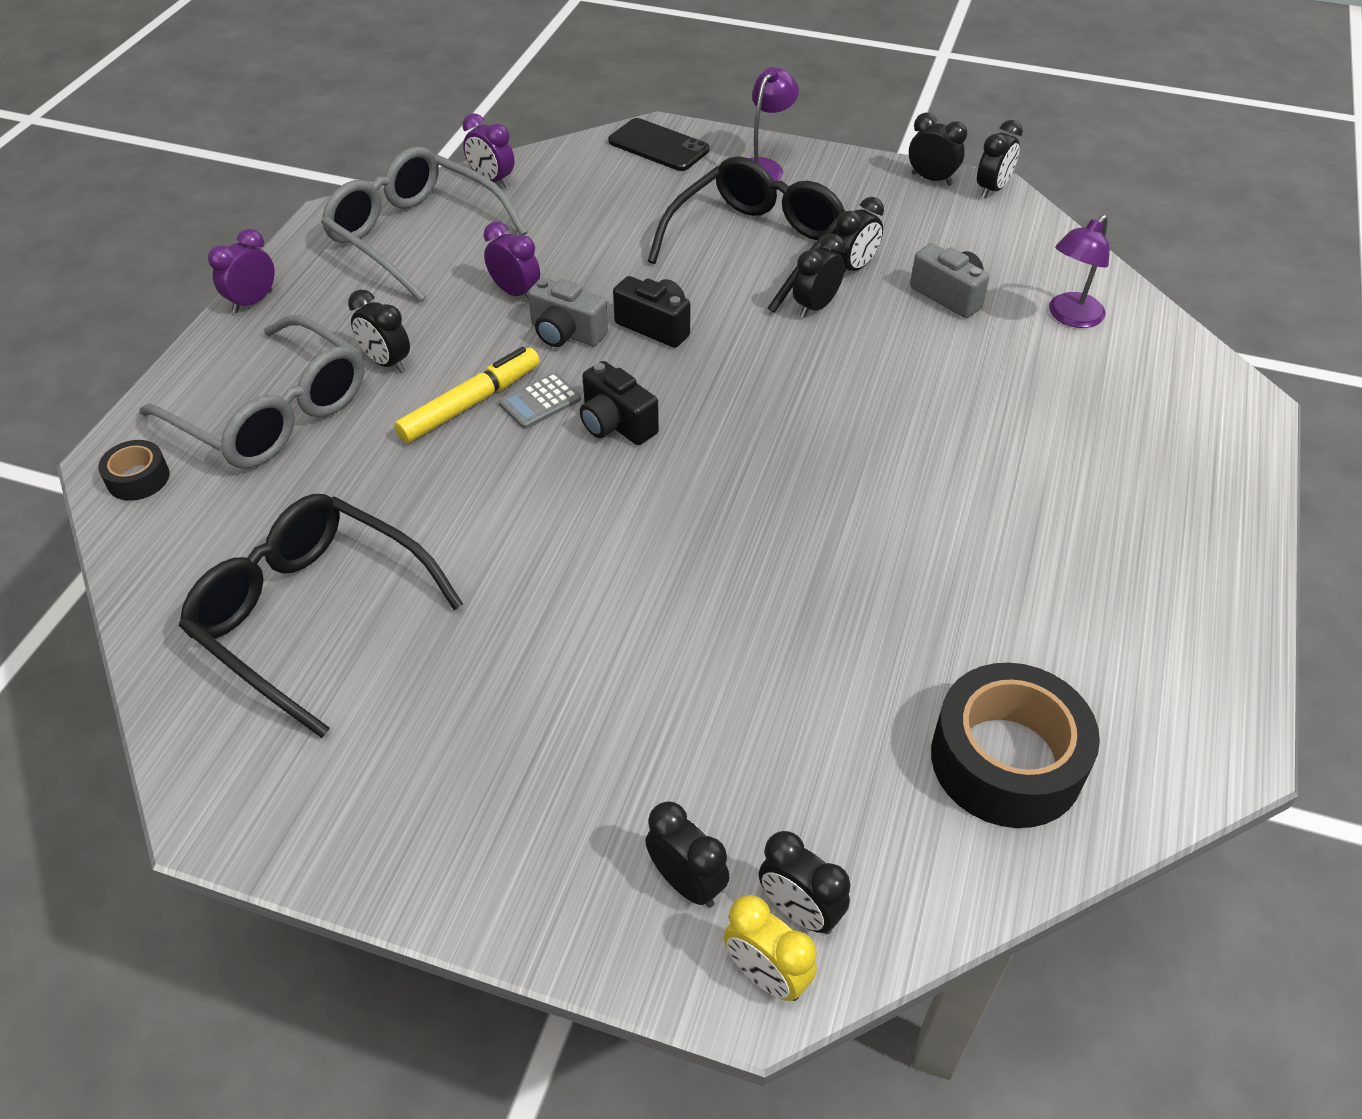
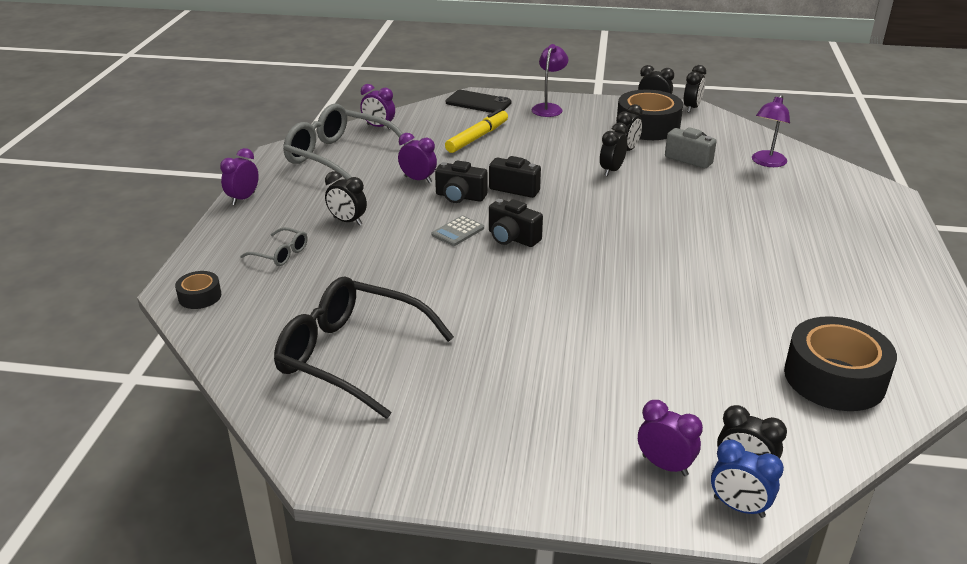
camera: 10 degrees left, 15 degrees down
grey glasses [139,315,364,469] -> grey glasses [240,227,307,266], size x0.44
yellow marker [394,347,540,443] -> yellow marker moved to [445,109,508,153]
grey camera [528,278,608,347] -> black camera [435,160,488,203]
black clock [645,801,729,908] -> purple clock [638,400,703,476]
black glasses [648,156,845,313] -> none
yellow clock [724,895,817,1001] -> blue clock [711,440,784,518]
none -> black tape [616,90,683,140]

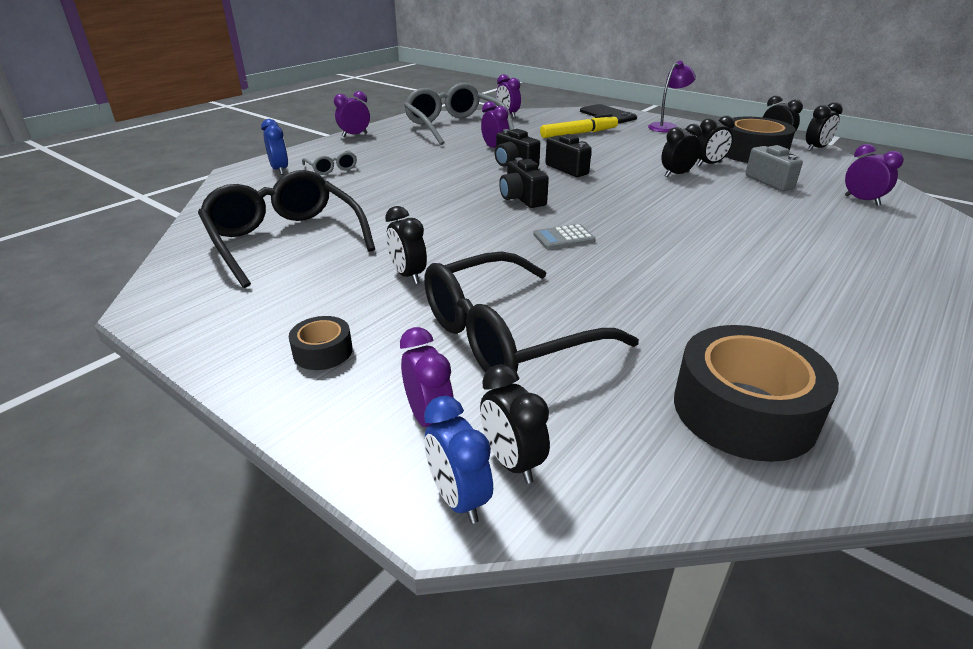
camera: 30 degrees right, 0 degrees up
black tape [175,271,222,309] -> black tape moved to [289,316,353,370]
black clock [325,171,367,226] -> black clock moved to [385,206,427,284]
grey calculator [432,215,484,246] -> grey calculator moved to [533,224,596,249]
purple lamp [752,94,790,167] -> purple clock [845,144,904,206]
none -> blue clock [261,119,288,175]
none -> black glasses [424,251,639,373]

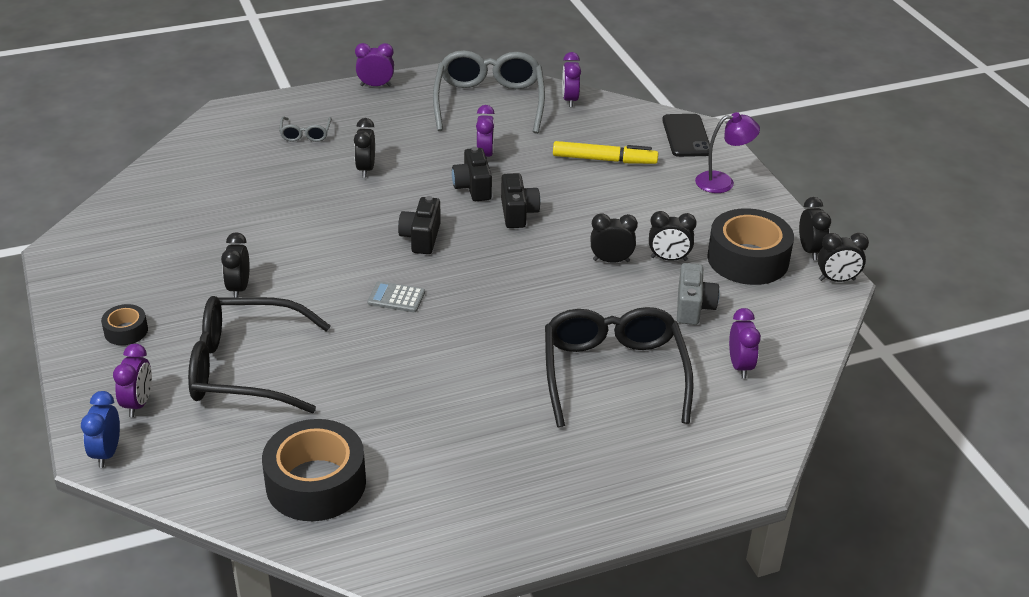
camera: 30 degrees right, 5 degrees up
black glasses [198,170,375,288] -> black glasses moved to [545,307,694,427]
blue clock [261,119,288,175] -> none
black clock [480,364,550,484] -> black clock moved to [354,118,375,178]

